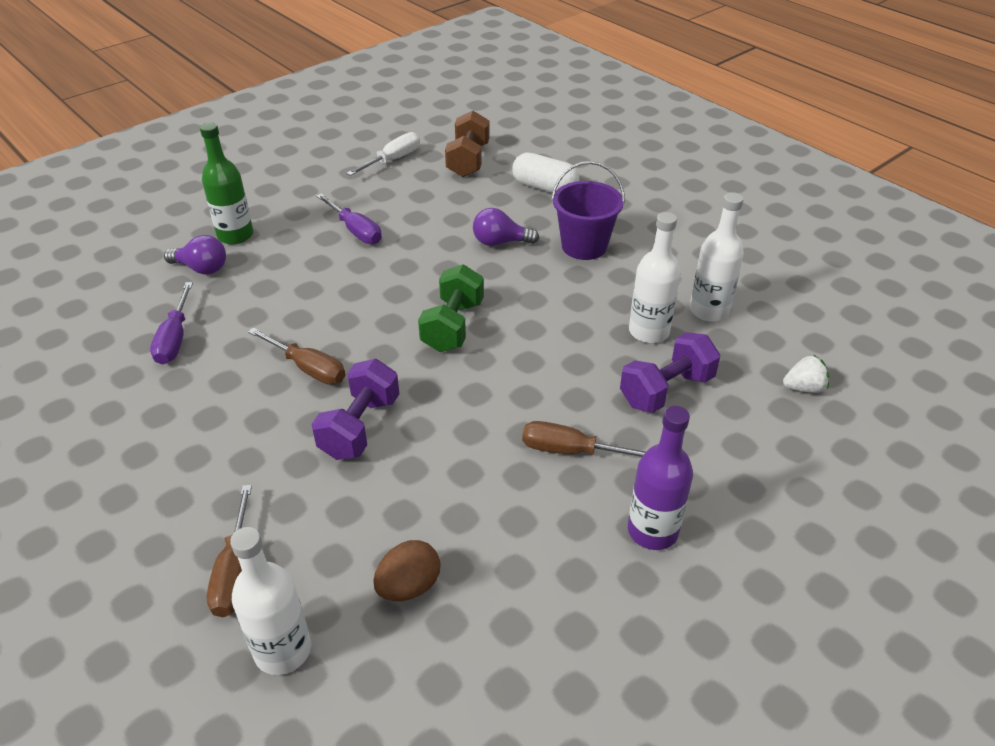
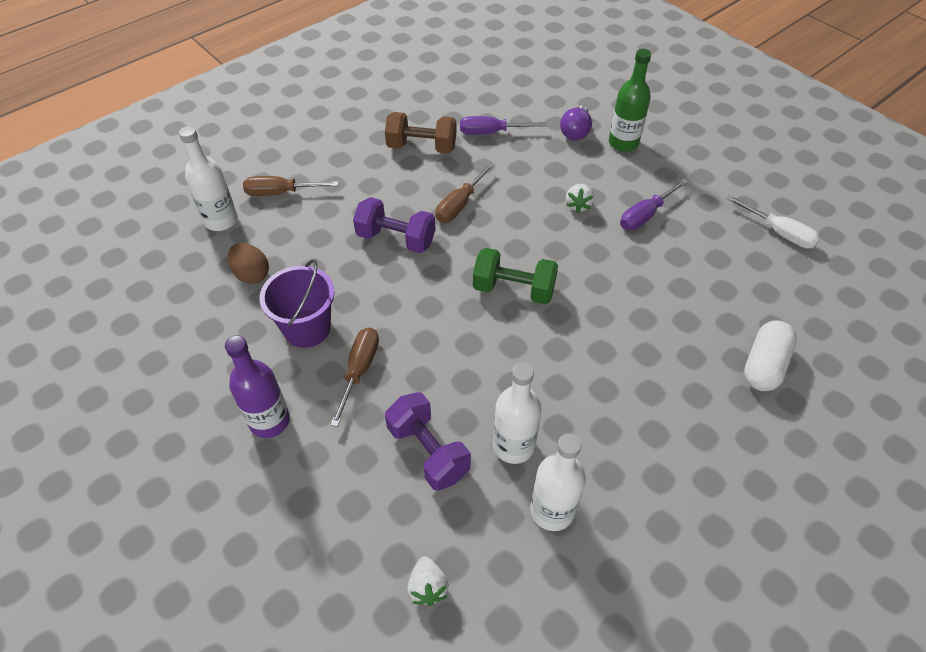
camera: 90 degrees right, 10 degrees up
brown dumbbell [445,111,490,177] -> brown dumbbell moved to [385,112,456,153]
purple light bulb [473,208,539,246] -> none
purple bucket [551,161,625,260] -> purple bucket moved to [259,259,335,348]
none -> white strawberry [566,184,594,213]

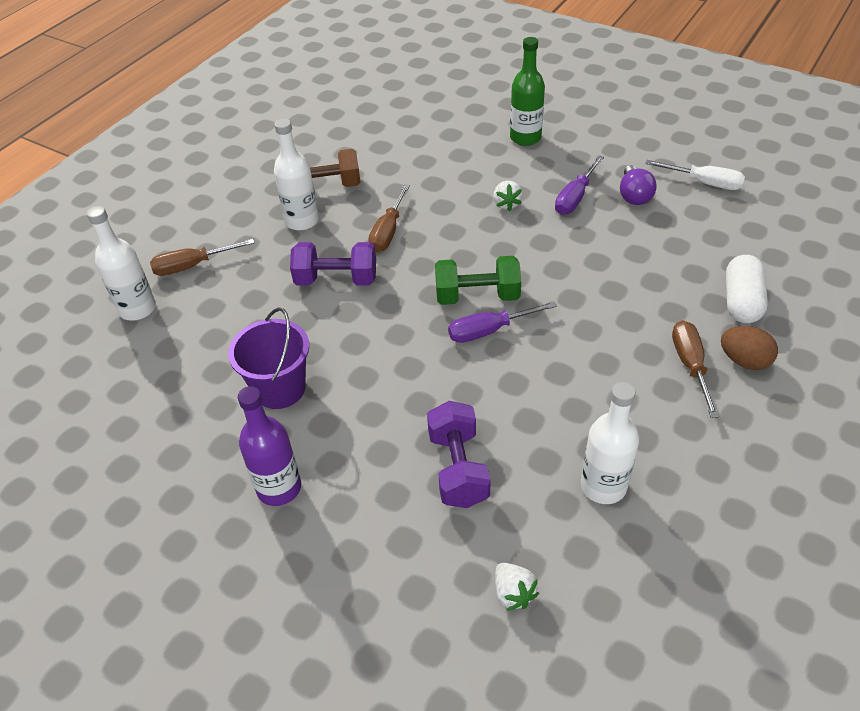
camera: 15 degrees left, 5 degrees down
brown egg [228,243,269,284] -> brown egg moved to [721,326,778,370]
brown screwdriver [330,327,379,427] -> brown screwdriver moved to [672,320,719,418]
purple dumbbell [385,392,471,491] -> purple dumbbell turned 45 degrees clockwise [427,401,491,508]
purple screwdriver [460,116,547,135] -> purple screwdriver moved to [448,301,557,343]
white bottle [493,362,542,464] -> white bottle moved to [274,118,319,230]
purple light bulb [560,105,592,140] -> purple light bulb moved to [620,165,657,205]

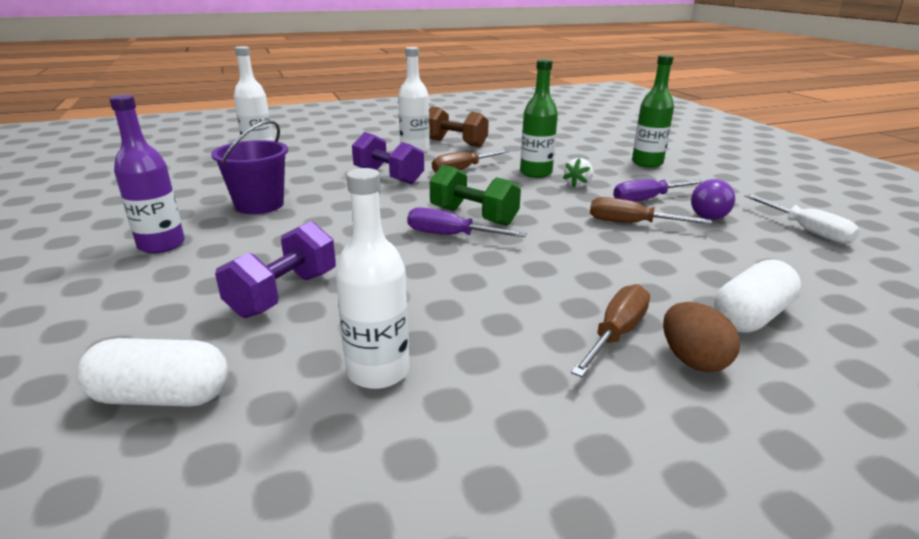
camera: 35 degrees right, 20 degrees down
brown screwdriver [150,239,255,276] -> brown screwdriver moved to [590,197,712,224]
white strawberry [495,563,539,611] -> white capsule [76,338,228,407]
none -> green bottle [520,59,558,178]

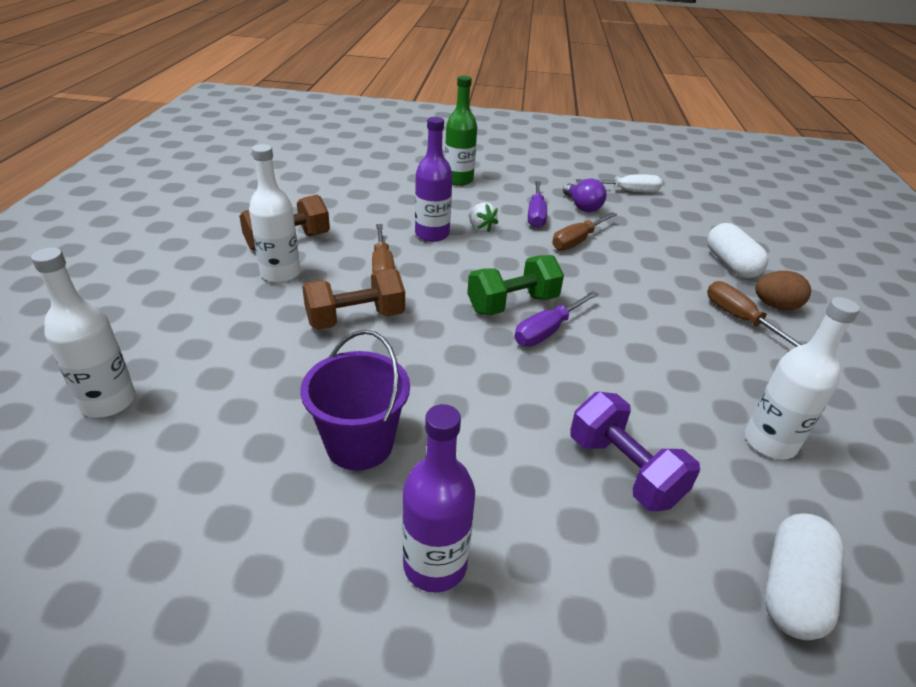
camera: 65 degrees left, 10 degrees up
purple dumbbell [352,132,424,185] -> brown dumbbell [302,269,405,330]
green bottle [520,59,558,178] -> purple bottle [415,117,452,242]

